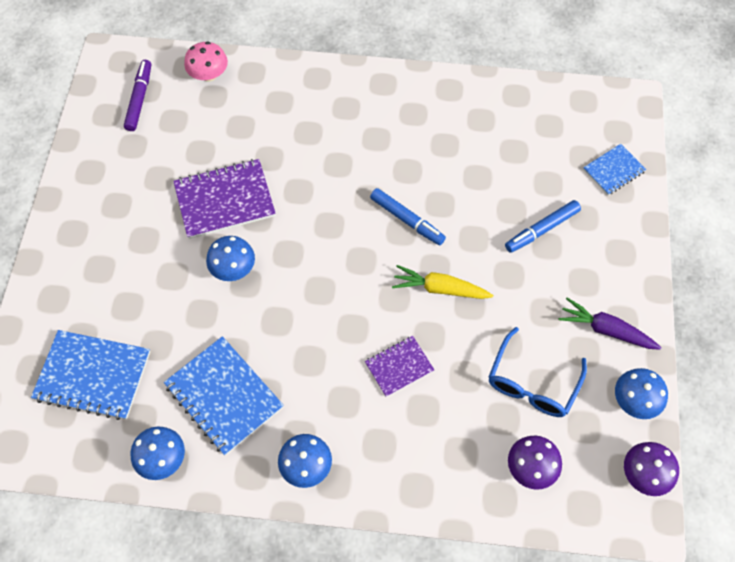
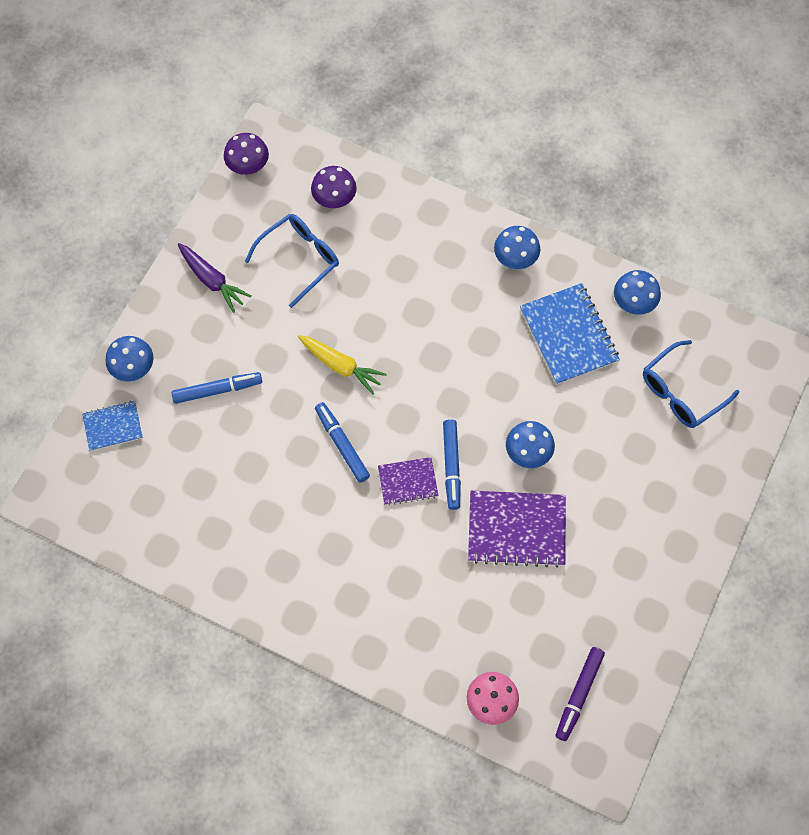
camera: 160 degrees left, 5 degrees up
blue notebook [31,330,150,420] -> blue glasses [643,340,739,428]
purple notebook [365,336,434,397] -> purple notebook moved to [378,457,439,505]
blue mushroom [615,368,668,419] -> blue mushroom moved to [106,336,154,381]
none -> blue marker [443,419,461,510]

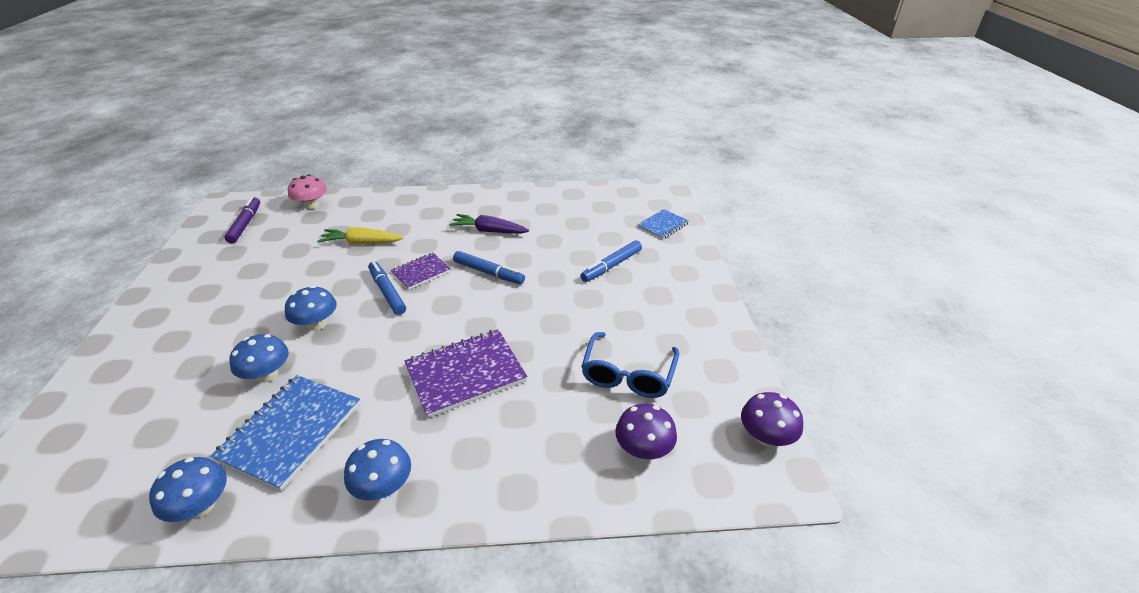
camera: 150 degrees right, 30 degrees down
blue mushroom [106,336,154,381] -> blue mushroom moved to [229,334,289,383]
purple carrot [178,243,252,313] -> purple carrot moved to [449,214,529,234]
yellow carrot [298,335,387,395] -> yellow carrot moved to [317,227,404,245]
purple notebook [468,491,566,568] -> purple notebook moved to [404,329,527,418]
blue notebook [520,283,620,385] -> blue notebook turned 75 degrees clockwise [210,375,360,491]
blue glasses [643,340,739,428] -> none

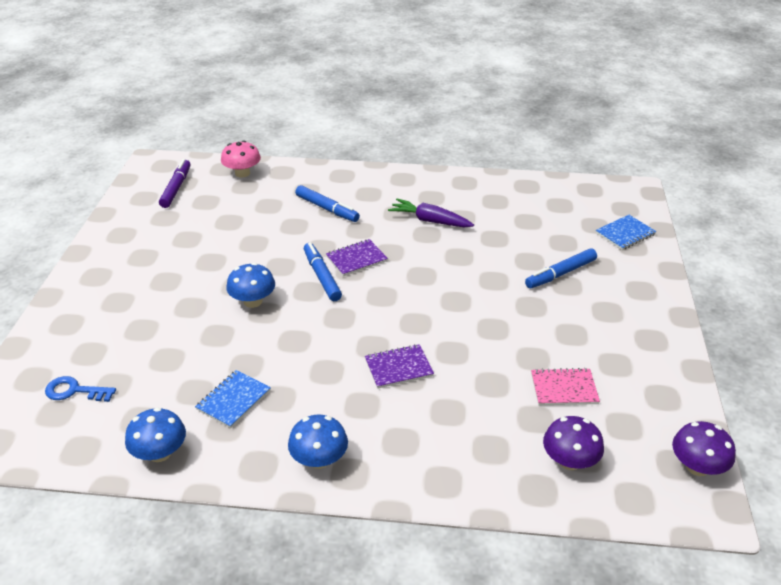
camera: 10 degrees right, 0 degrees up
blue notebook [210,375,360,491] -> blue notebook [195,370,271,428], size x0.58
blue mushroom [229,334,289,383] -> none
yellow carrot [317,227,404,245] -> none
purple notebook [404,329,527,418] -> purple notebook [365,344,434,389], size x0.58
blue marker [453,251,525,284] -> blue marker moved to [295,185,360,222]
blue glasses [581,332,679,398] -> pink notebook [531,368,600,405]
none -> blue key [45,376,116,402]

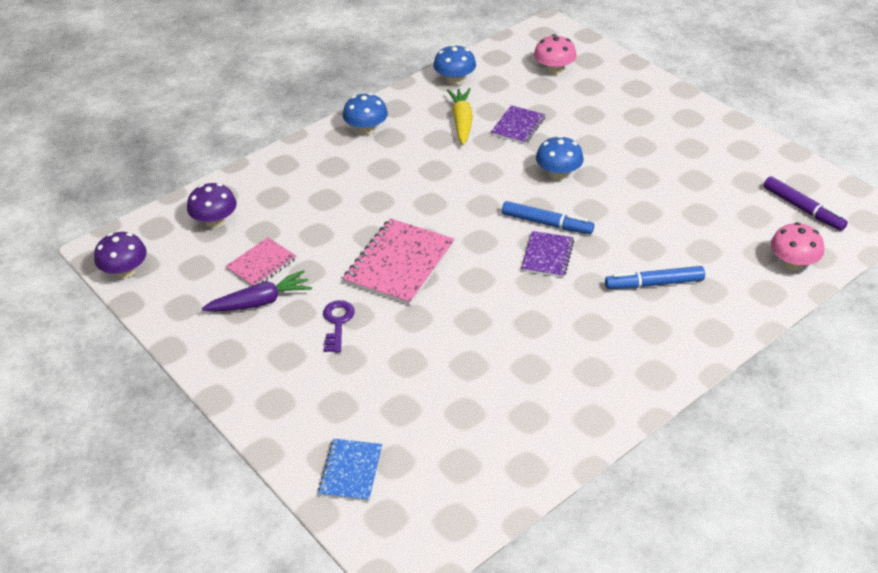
camera: 135 degrees right, 5 degrees up
blue key [45,376,116,402] -> pink mushroom [534,34,577,75]
blue notebook [195,370,271,428] -> yellow carrot [447,88,473,145]
purple notebook [365,344,434,389] -> purple notebook moved to [491,105,545,144]
purple carrot [388,198,474,227] -> purple carrot moved to [202,270,312,312]
blue marker [525,249,597,288] -> none
none -> purple key [323,300,355,353]
none -> pink notebook [343,218,455,306]

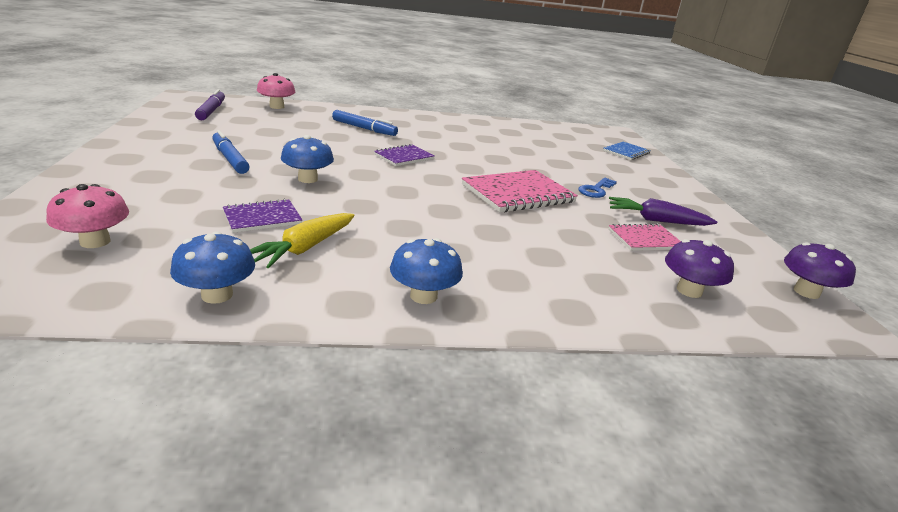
camera: 150 degrees left, 15 degrees down
purple key [323,300,355,353] -> blue key [578,178,617,198]
blue marker [502,201,594,234] -> blue marker moved to [212,130,249,174]

